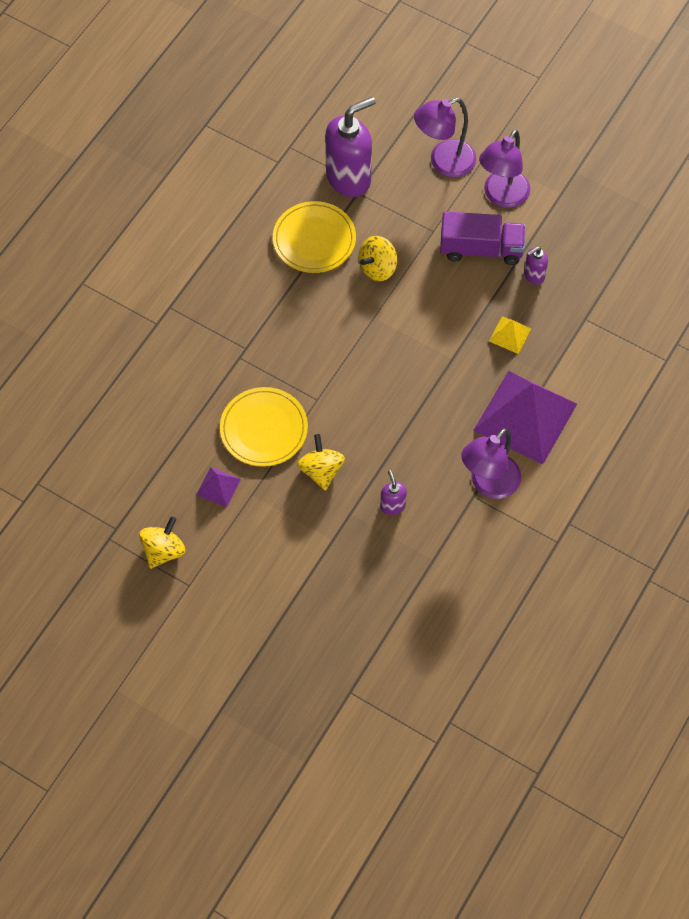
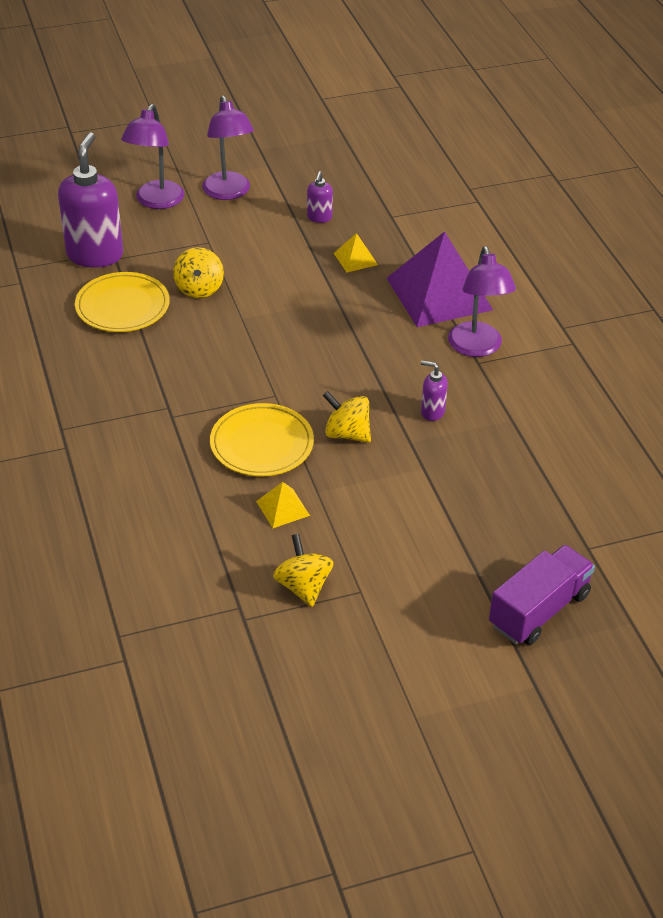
camera: 50 degrees left, 20 degrees down
purple pyramid [196,467,241,507] -> yellow pyramid [256,482,310,528]
purple truck [440,212,526,265] -> purple truck moved to [489,545,595,645]

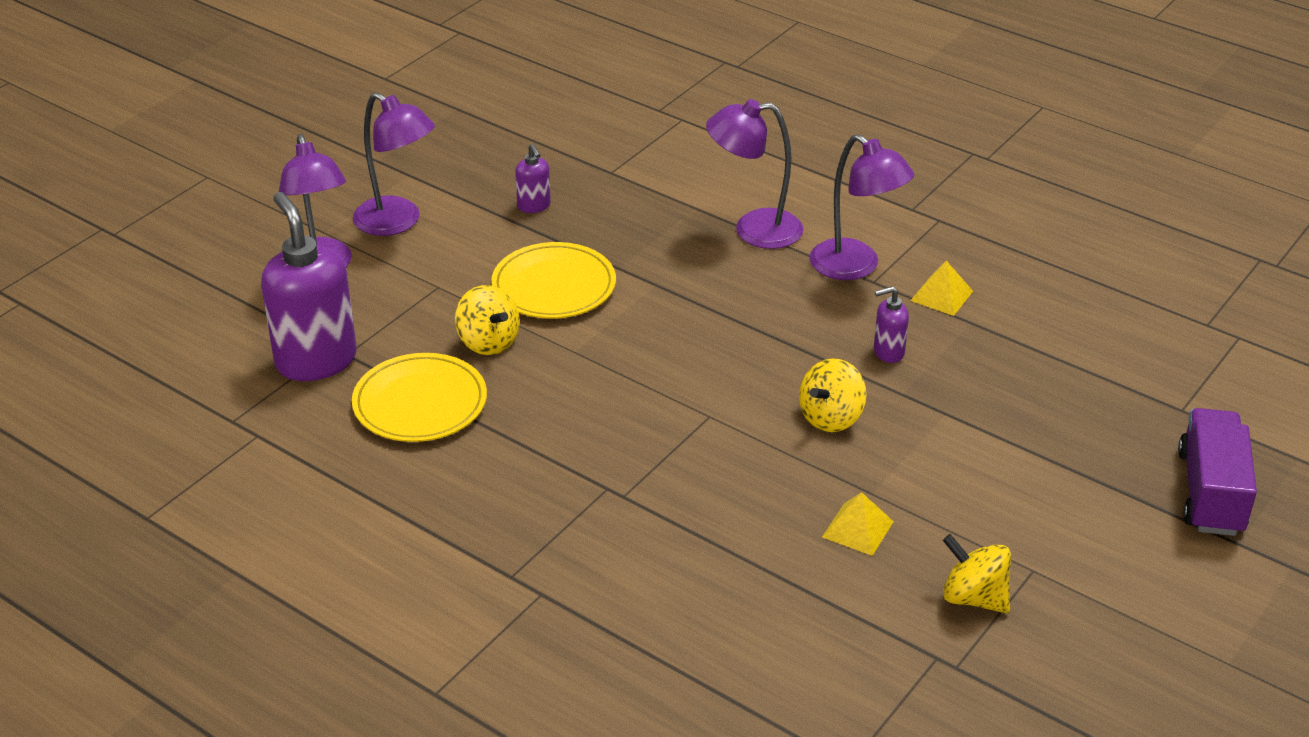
camera: 35 degrees left, 5 degrees down
yellow plate [210,403,314,476] -> yellow plate moved to [491,242,616,319]
yellow spinning top [323,391,371,443] -> yellow spinning top turned 45 degrees counterclockwise [799,358,867,432]
yellow pyramid [334,233,378,272] -> yellow pyramid moved to [910,261,973,316]
purple pyramid [387,231,493,327] -> purple lamp [706,99,803,249]

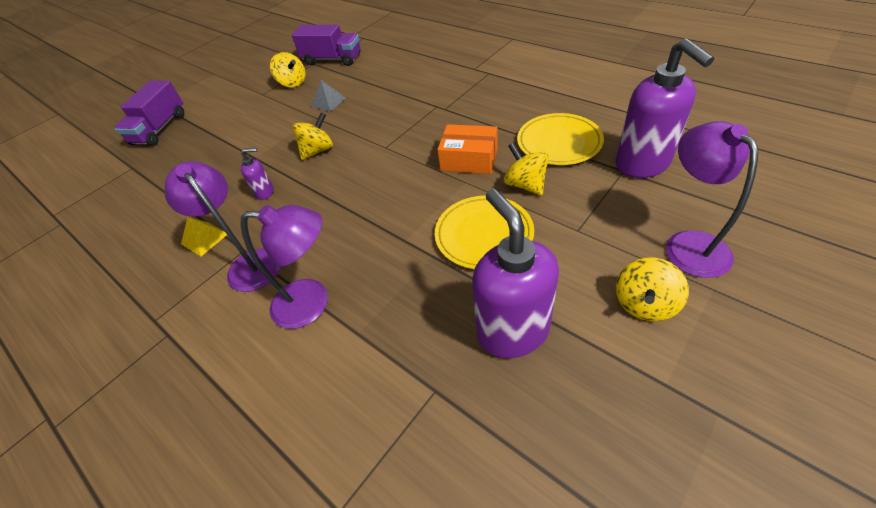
camera: 170 degrees left, 10 degrees up
purple lamp [353,92,435,236] -> yellow spinning top [616,258,689,322]
purple soap dispenser [515,144,551,213] -> purple soap dispenser [472,189,559,358], size x2.19
yellow pyramid [822,492,894,556] -> grey pyramid [311,80,346,111]
none -> purple truck [292,25,360,66]
none -> orange box [437,124,498,174]

